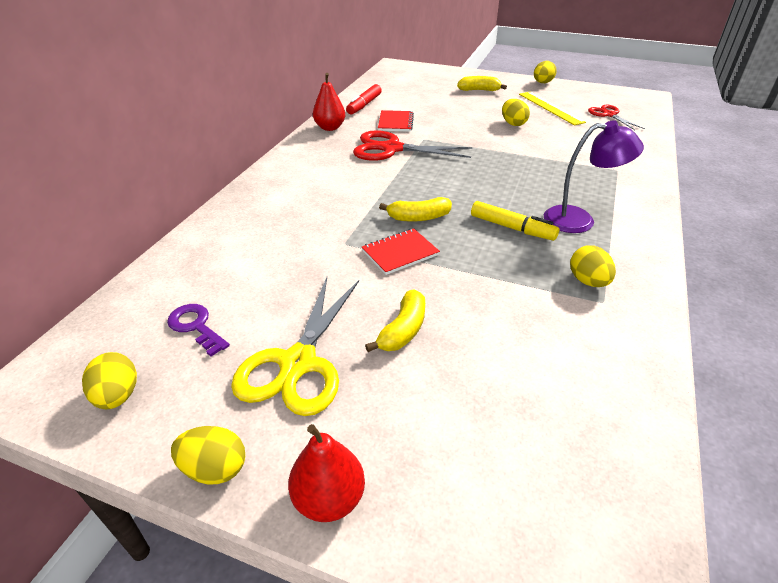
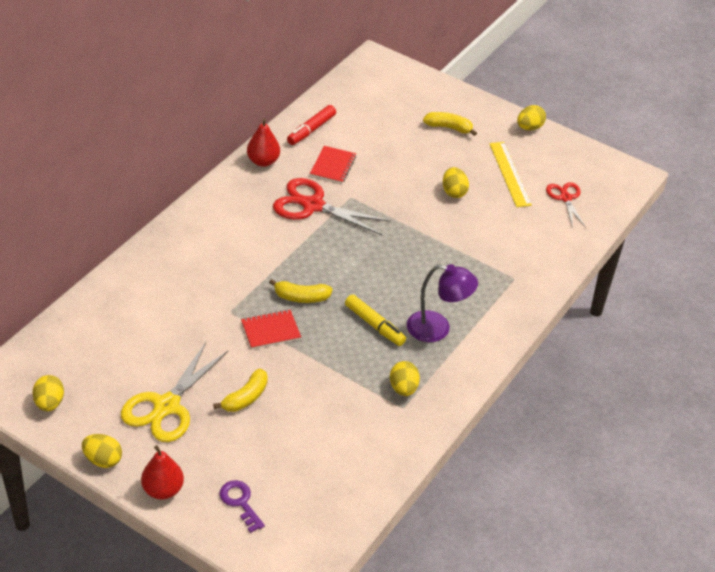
camera: 10 degrees right, 5 degrees up
purple key [167,304,230,357] -> purple key moved to [219,480,265,533]

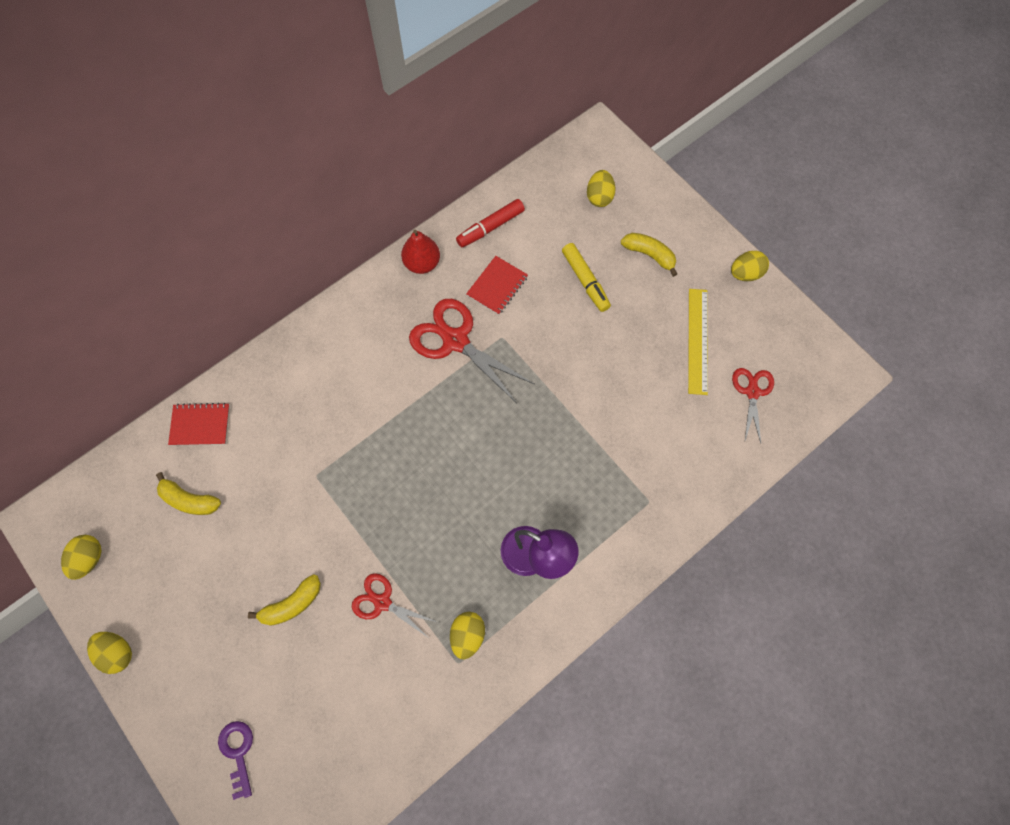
camera: 20 degrees right, 25 degrees up
yellow scissors [121,342,229,442] -> none
red pear [141,445,184,500] -> none
red notebook [241,309,301,349] -> red notebook moved to [168,403,230,446]
yellow banana [269,279,333,303] -> yellow banana moved to [156,472,221,515]
yellow marker [345,294,406,346] -> yellow marker moved to [562,243,611,312]
yellow egg [443,167,469,198] -> yellow egg moved to [587,170,616,207]
none -> red scissors [352,573,437,639]

